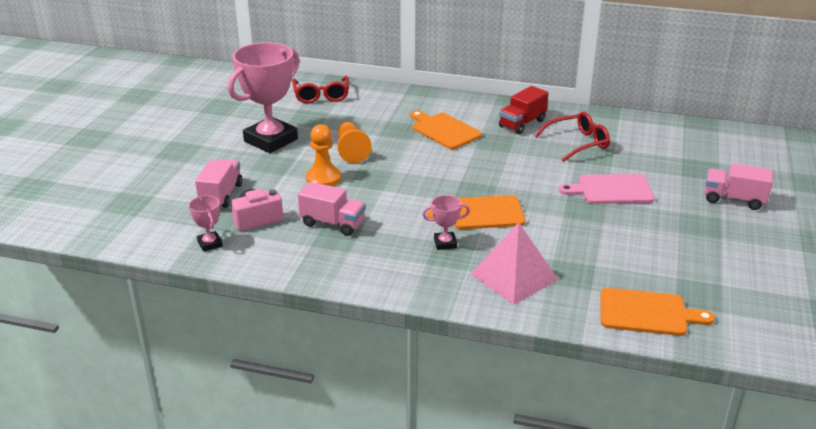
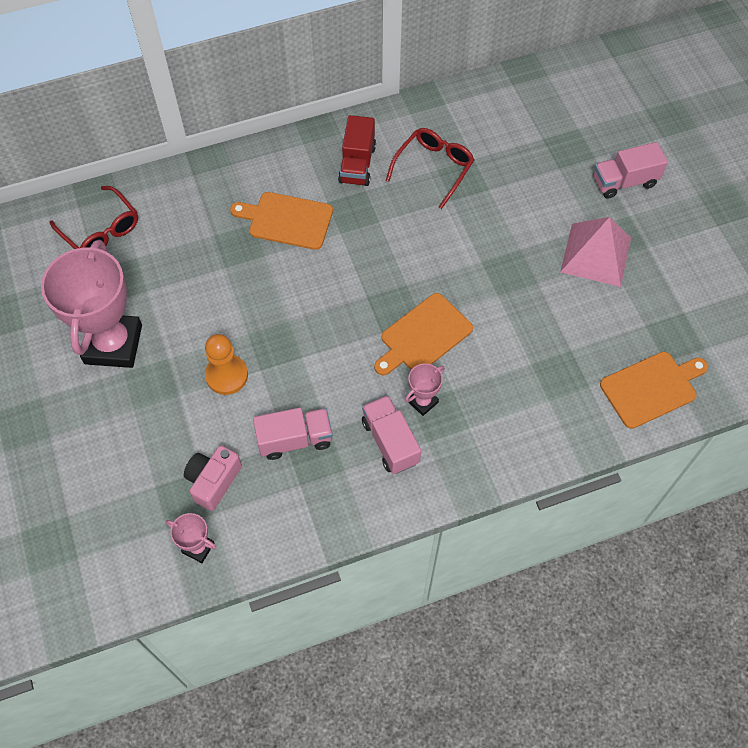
camera: 35 degrees left, 30 degrees up
pink truck [195,159,243,208] -> pink truck moved to [362,395,421,474]
orange pawn [337,122,372,163] -> none
pink pyramid [471,222,558,305] -> pink pyramid moved to [560,217,631,287]
pink cutting board [558,174,655,204] -> none

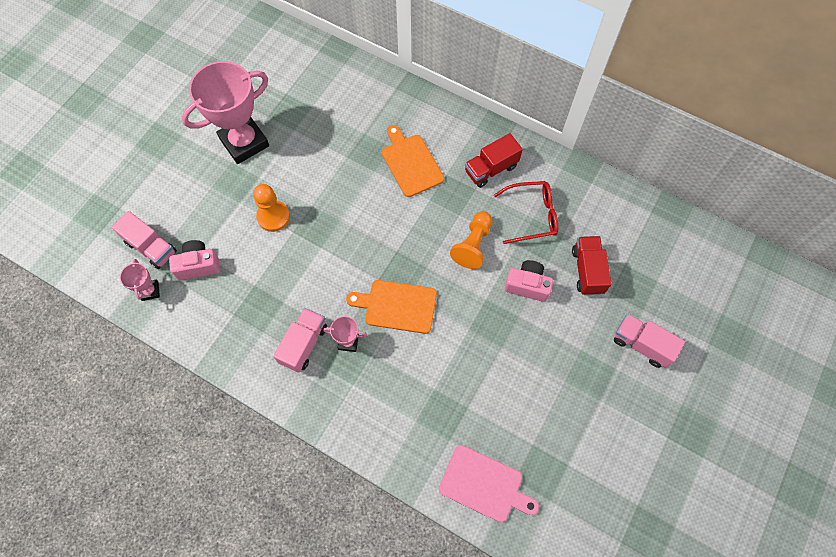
camera: 50 degrees right, 5 degrees up
red glasses [50,186,138,249] -> none
pink truck [253,408,333,460] -> pink truck moved to [112,211,177,269]
pink pyramid [560,217,631,287] -> none
orange cutting board [600,352,708,429] -> pink cutting board [439,445,539,522]
none -> orange pawn [450,211,492,269]
none -> pink camera [504,260,553,302]
none -> red truck [572,236,611,295]

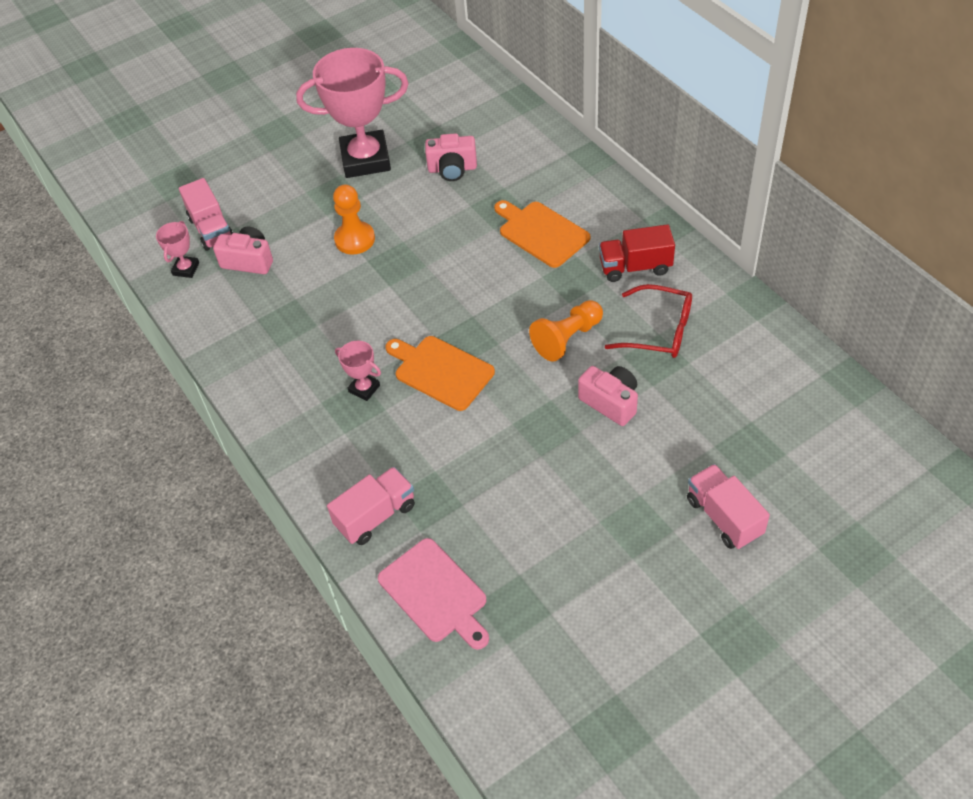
camera: 30 degrees right, 15 degrees down
pink truck [273,308,327,373] -> pink truck moved to [327,467,415,545]
orange cutting board [382,125,444,197] -> orange cutting board turned 45 degrees counterclockwise [494,200,590,268]
red truck [572,236,611,295] -> none
none -> pink camera [425,133,477,181]

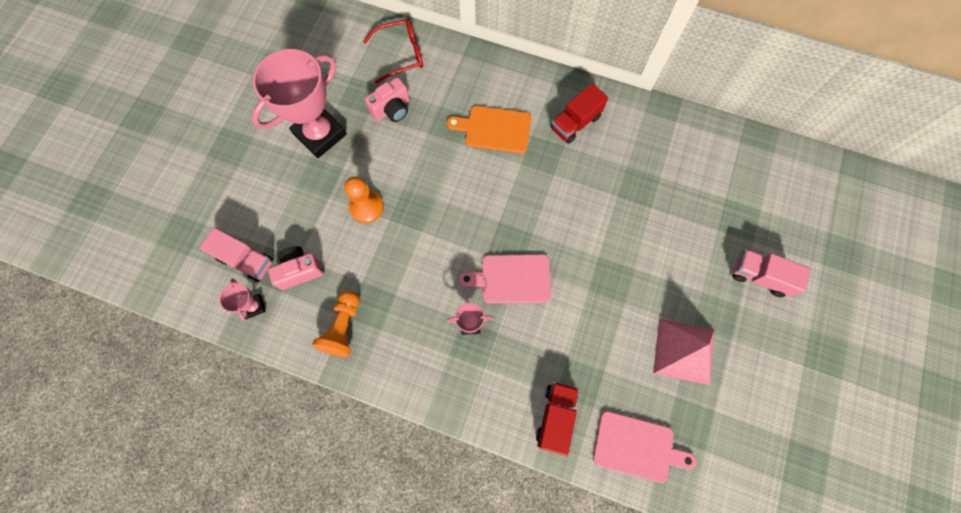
camera: 40 degrees left, 20 degrees up
pink truck [327,467,415,545] -> red truck [536,382,579,456]
orange cutting board [385,336,495,411] -> pink cutting board [459,254,551,303]
orange pawn [529,300,603,362] -> orange pawn moved to [312,290,359,357]
pink camera [578,366,638,426] -> none
red glasses [605,284,692,358] -> red glasses moved to [363,19,423,84]
none -> pink pyramid [653,319,714,385]

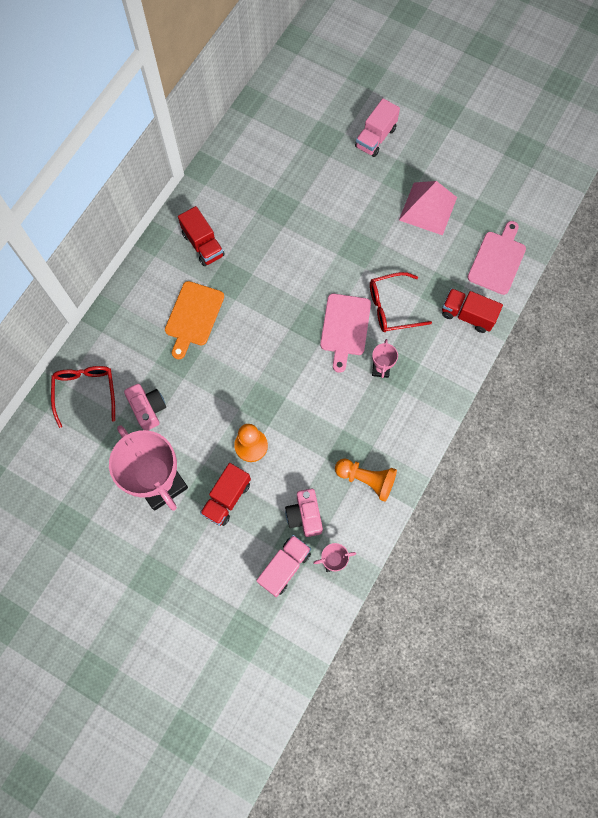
camera: 80 degrees left, 0 degrees up
none -> red truck [200,463,251,526]
none -> red glasses [370,272,432,332]

